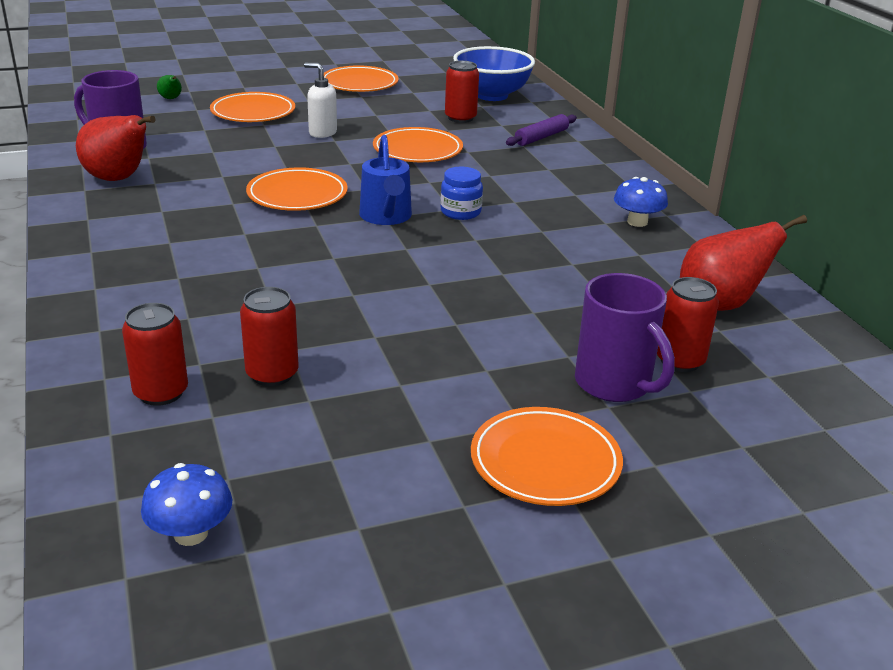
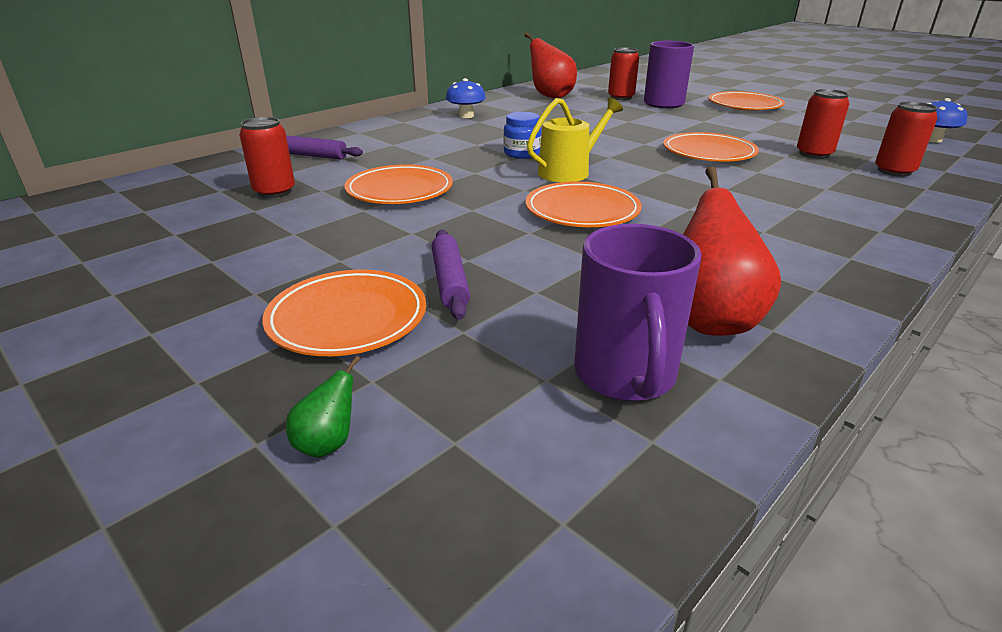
camera: 115 degrees left, 0 degrees up
white soap dispenser [304,63,337,138] -> none
orange plate [324,65,398,92] -> orange plate moved to [663,132,759,161]
blue watering can [359,135,412,225] -> yellow watering can [527,98,623,182]
blue bowl [453,46,535,101] -> none
none -> purple rolling pin [432,230,470,320]

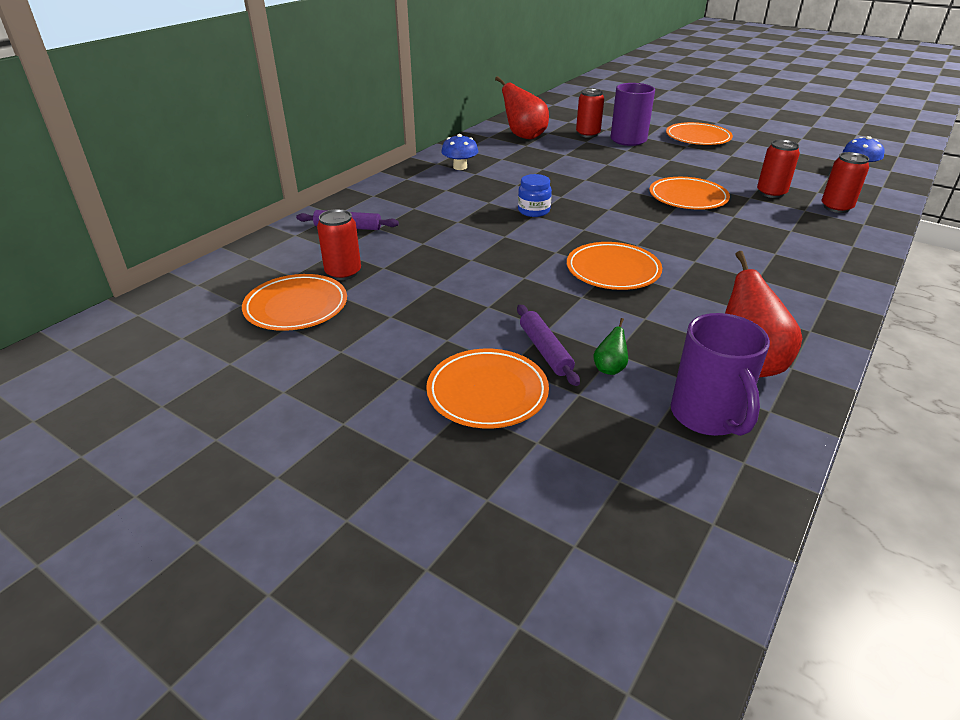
camera: 10 degrees left, 5 degrees up
green pear [286,356,361,458] -> green pear moved to [593,318,628,375]
orange plate [344,164,453,204] -> orange plate moved to [242,274,347,331]
yellow watering can [527,98,623,182] -> none

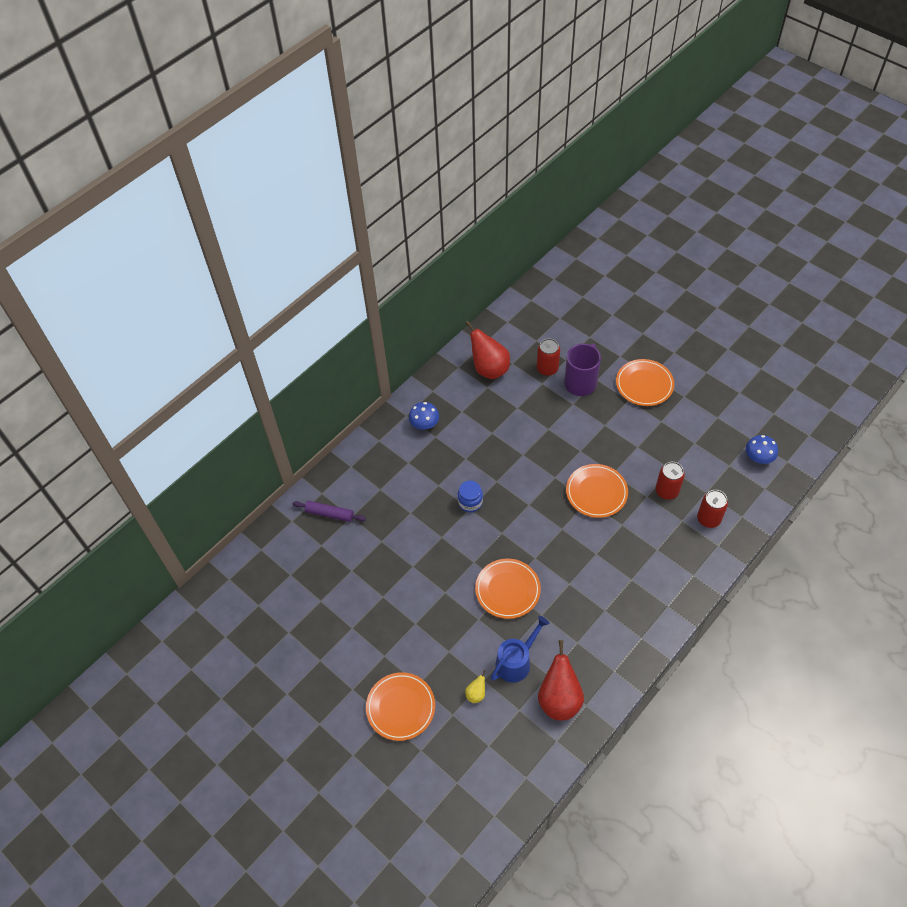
camera: 10 degrees right, 20 degrees up
orange plate [242,274,347,331] -> none
red can [317,209,361,280] -> none
purple rolling pin [517,305,580,386] -> none
green pear [593,318,628,375] -> yellow pear [465,670,486,703]
purple mug [671,313,770,436] -> none
none -> blue watering can [491,616,550,682]

